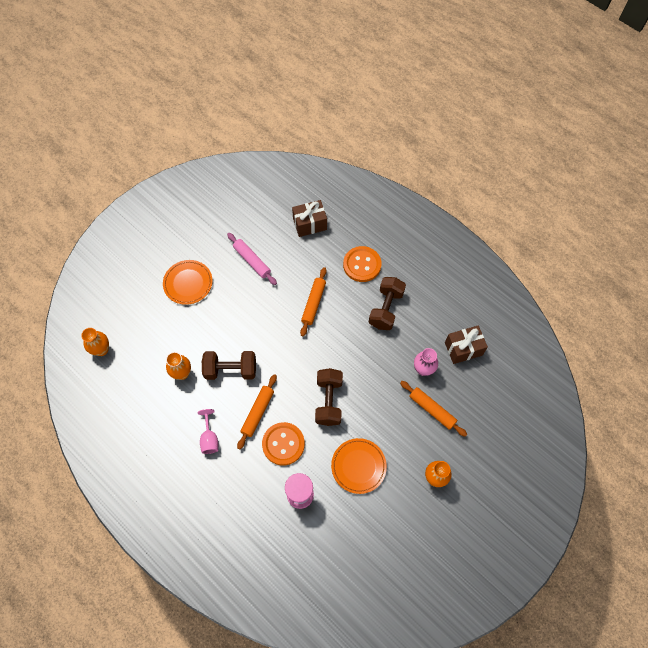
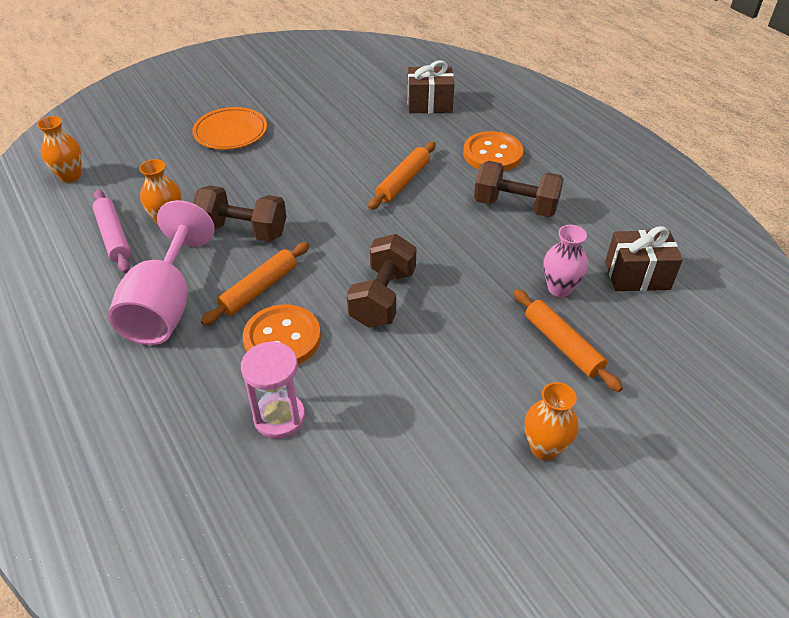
camera: 15 degrees right, 20 degrees down
pink goblet [198,409,218,454] -> pink goblet [108,200,215,345], size x2.05
pink rolling pin [227,233,277,285] -> pink rolling pin moved to [93,190,131,273]
orange plate [331,438,387,494] -> none
brown dumbbell [369,277,406,330] -> brown dumbbell turned 75 degrees clockwise [474,161,564,217]

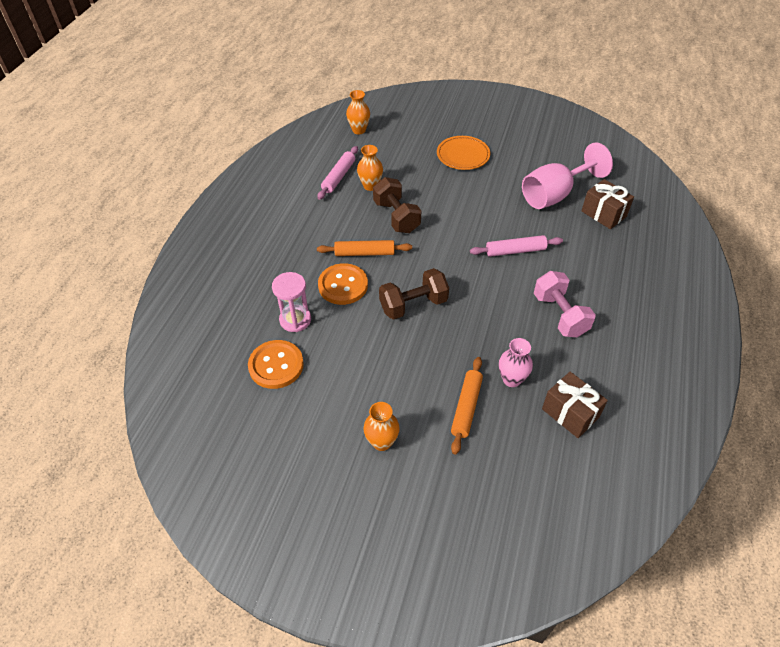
camera: 50 degrees right, 5 degrees up
pink goblet [108,200,215,345] -> pink goblet moved to [522,142,613,209]
orange rolling pin [368,142,436,210] -> pink rolling pin [470,235,563,257]
orange button [463,131,524,172] -> orange button moved to [248,340,304,389]
brown dumbbell [474,161,564,217] -> pink dumbbell [534,271,596,337]

